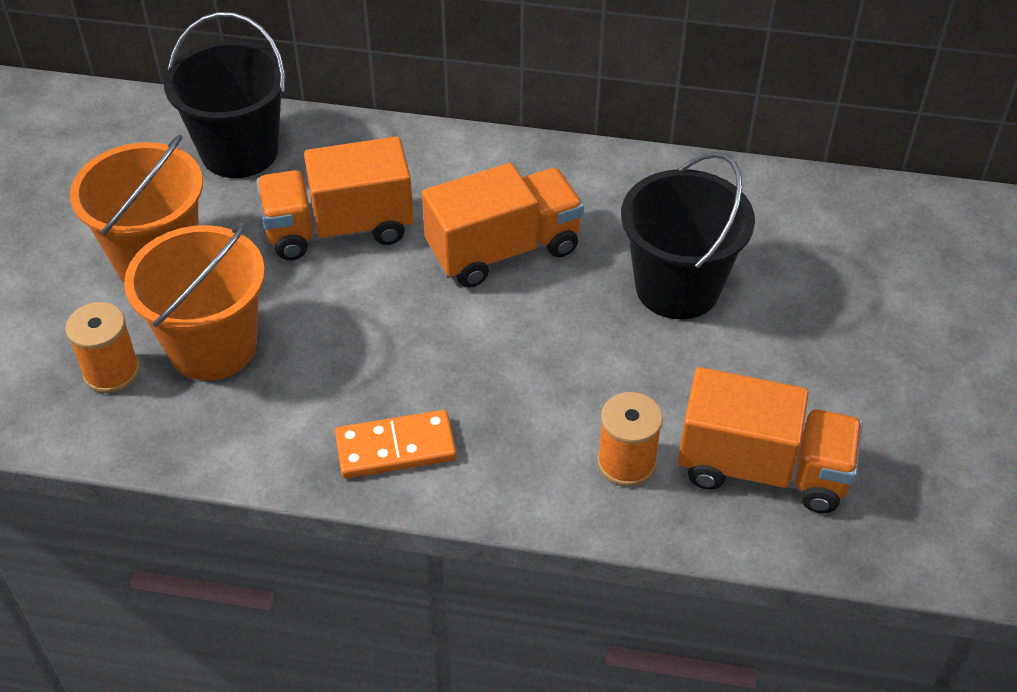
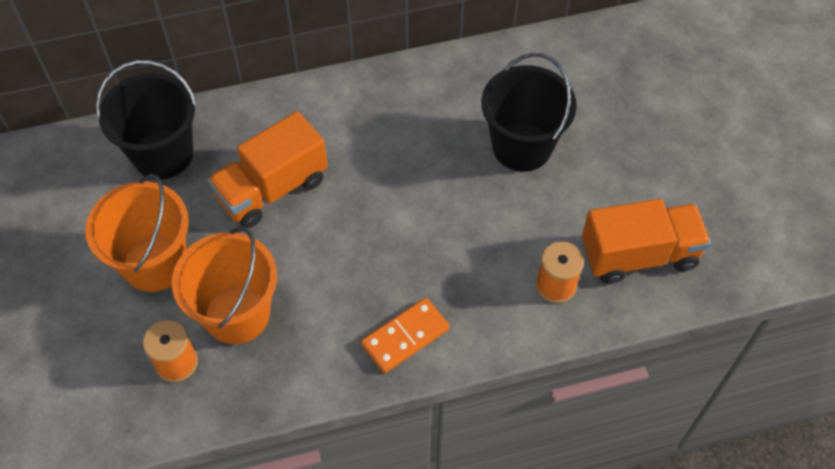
camera: 25 degrees left, 10 degrees up
orange truck [422,163,584,288] -> none

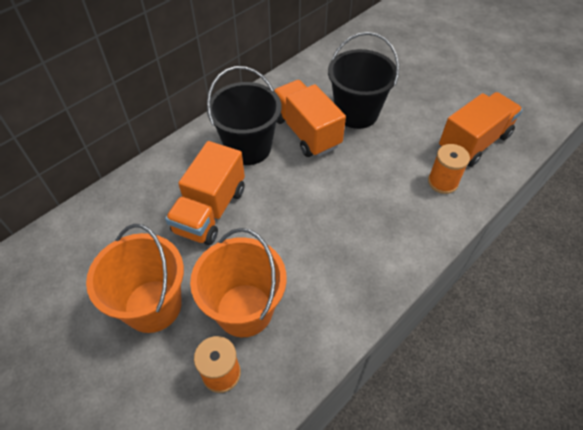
camera: 30 degrees left, 5 degrees down
black bucket [96,60,197,179] -> black bucket moved to [207,66,281,165]
orange domino [361,298,450,373] -> none
none -> orange truck [274,80,346,157]

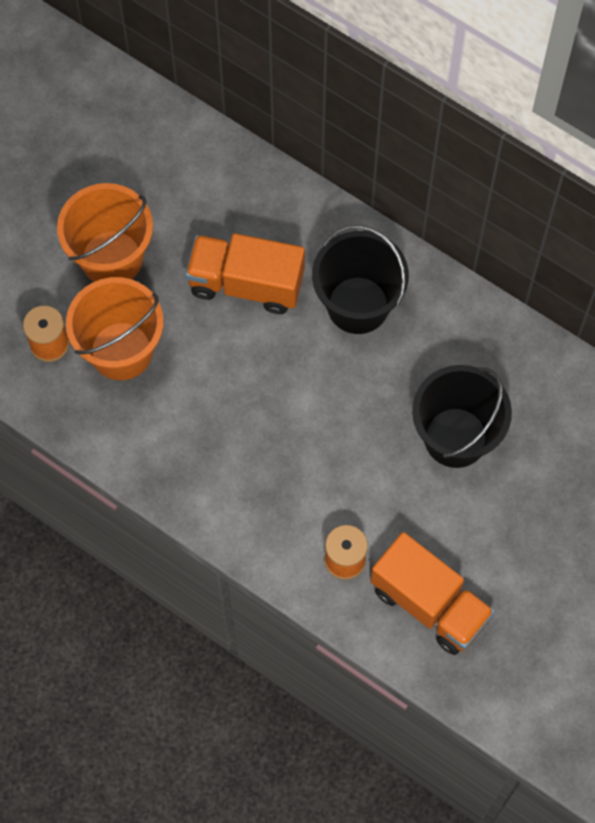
camera: 80 degrees right, 15 degrees up
orange truck [274,80,346,157] -> none

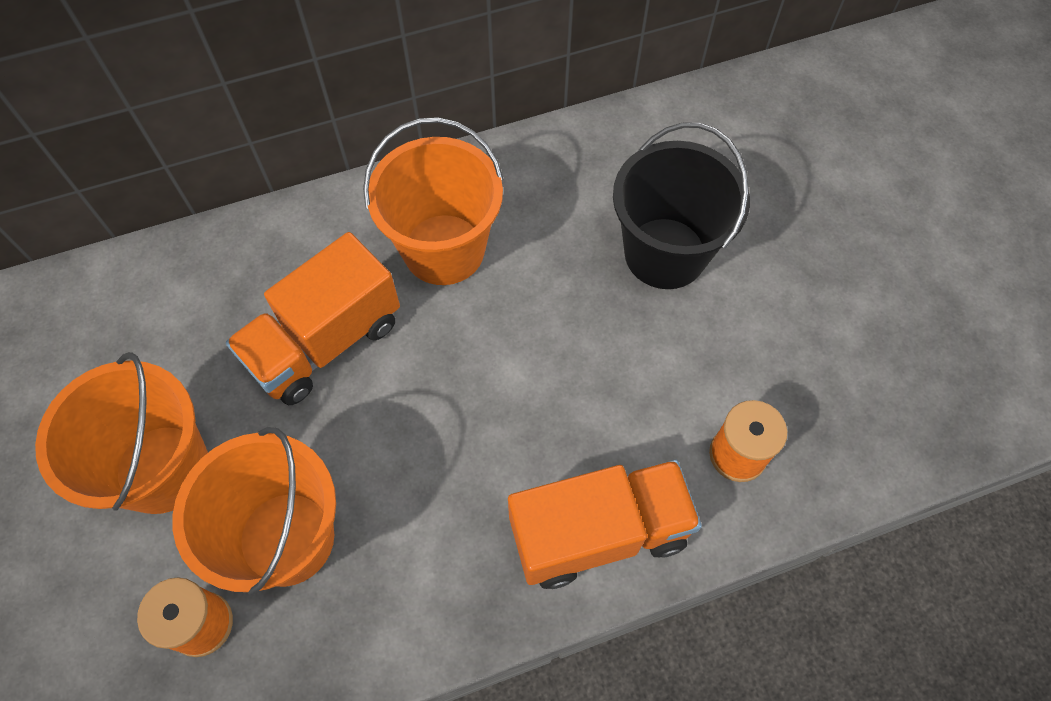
camera: 55 degrees left, 5 degrees down
black bucket [312,225,409,334] -> orange bucket [363,117,503,285]
orange truck [370,532,495,655] -> orange truck moved to [508,460,702,589]

